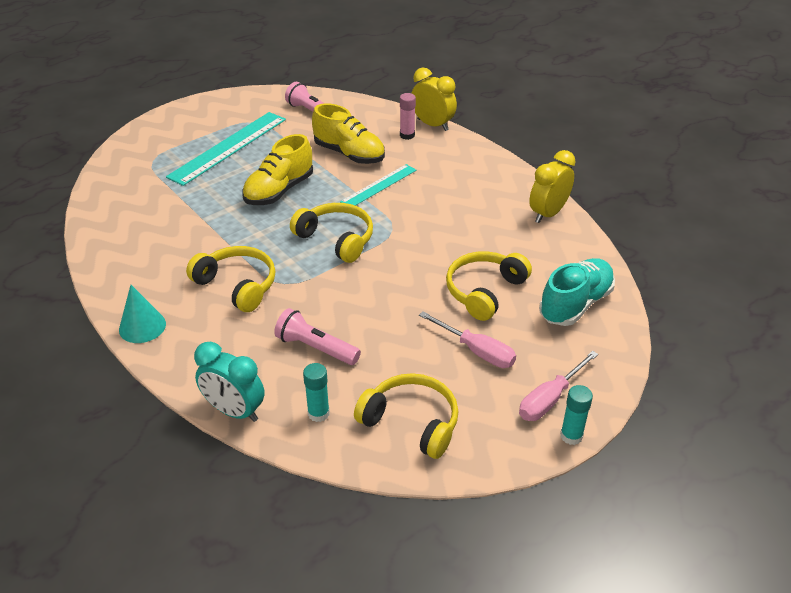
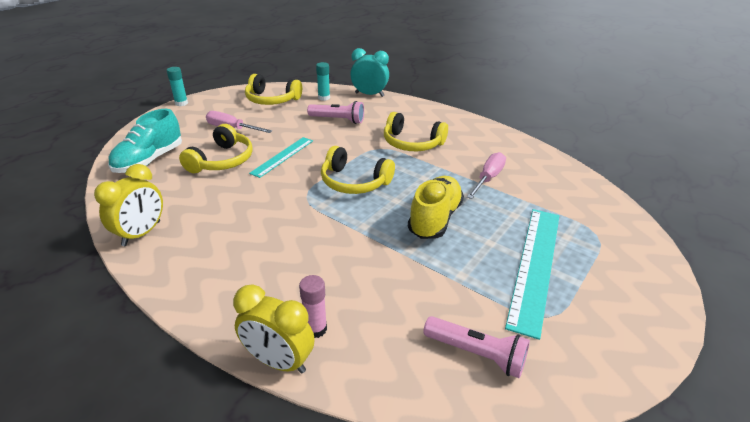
camera: 165 degrees right, 5 degrees down
turquoise cone [119,285,166,343] -> none
yellow shoe [312,103,385,164] -> none
turquoise ruler [340,164,416,206] -> turquoise ruler moved to [249,137,313,178]
pink screwdriver [519,351,598,421] -> pink screwdriver moved to [467,152,506,199]

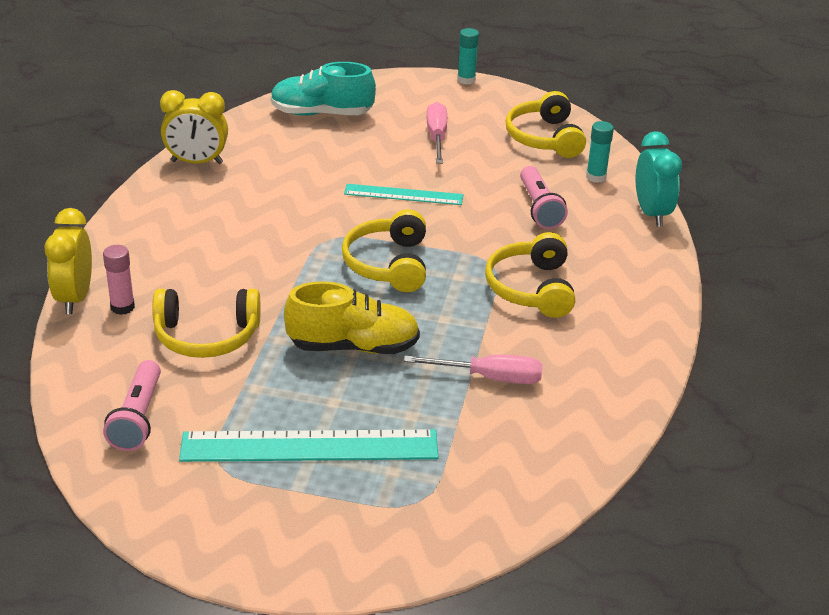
camera: 65 degrees right, 0 degrees up
yellow headphones [179,124,253,173] -> yellow headphones moved to [152,289,260,358]

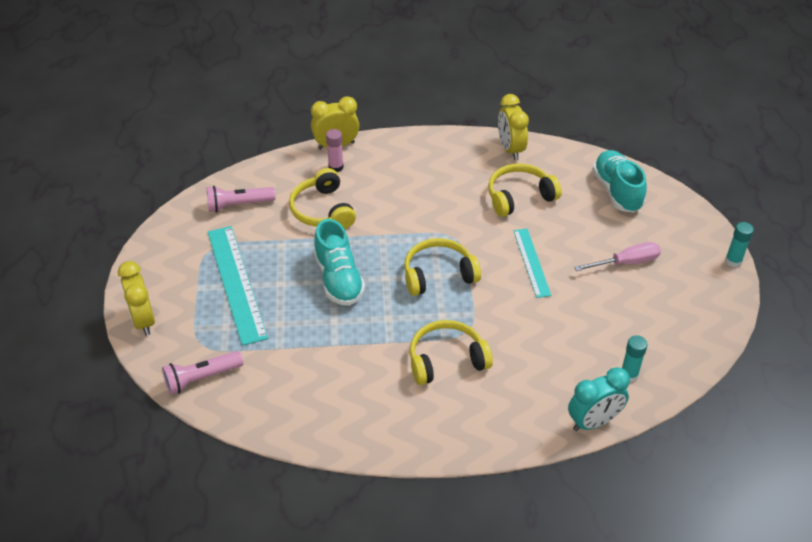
camera: 75 degrees right, 10 degrees up
yellow shoe [284,281,420,354] -> turquoise shoe [314,219,365,306]
pink screwdriver [404,355,543,384] -> none
yellow headphones [506,91,586,158] -> yellow headphones moved to [488,164,562,217]
pink flashlight [520,166,568,229] -> pink flashlight moved to [162,351,243,395]
none -> yellow clock [118,261,155,336]

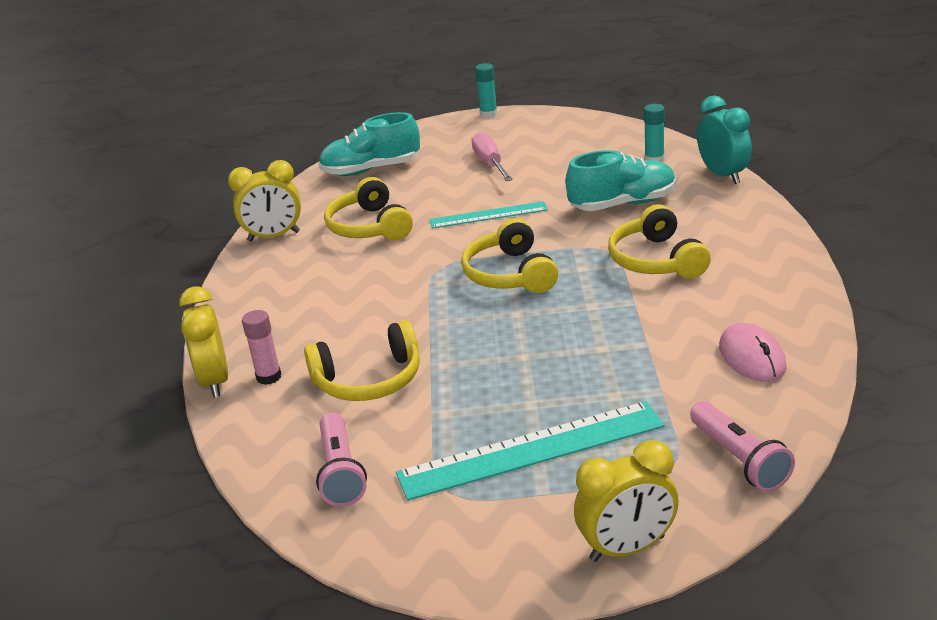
camera: 85 degrees left, 15 degrees down
turquoise shoe [314,219,365,306] -> turquoise shoe moved to [566,150,676,211]
none -> pink mouse [719,323,787,382]

